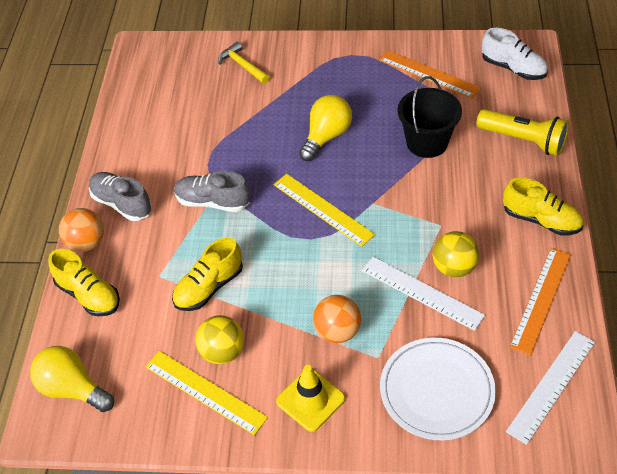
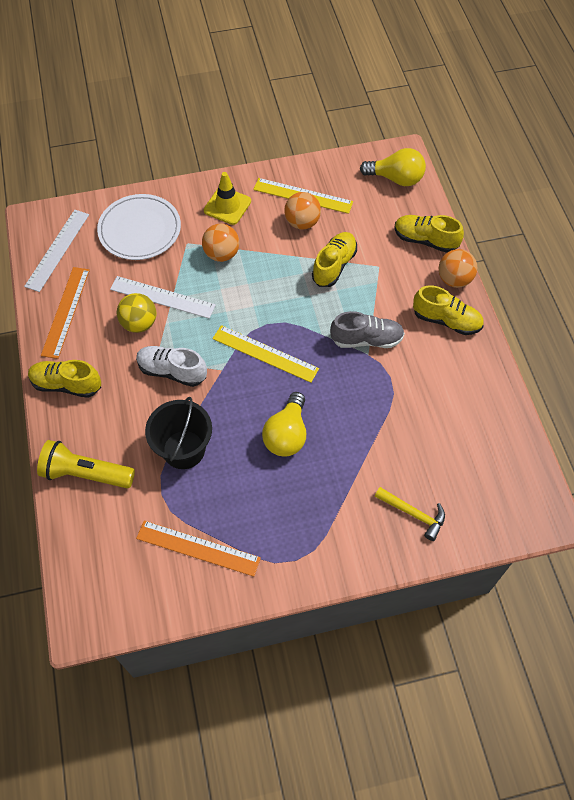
camera: 160 degrees right, 10 degrees up
grey shoe [89,172,152,221] -> yellow shoe [413,285,484,335]
yellow ball [195,315,244,364] -> orange ball [284,192,321,229]
white shoe [482,28,548,80] -> white shoe moved to [136,346,207,387]

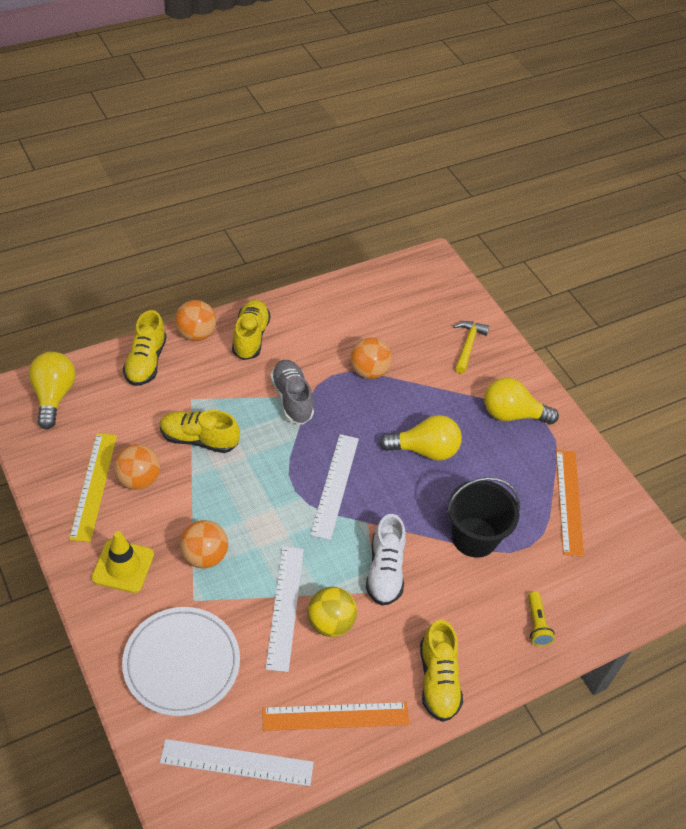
camera: 110 degrees left, 10 degrees down
yellow flashlight [37,440,135,488] -> yellow flashlight [528,591,555,646], size x0.53
yellow ruler [212,325,319,383] -> white ruler [310,434,359,540]
none -> orange ball [350,337,392,379]
none -> yellow light bulb [484,377,559,424]

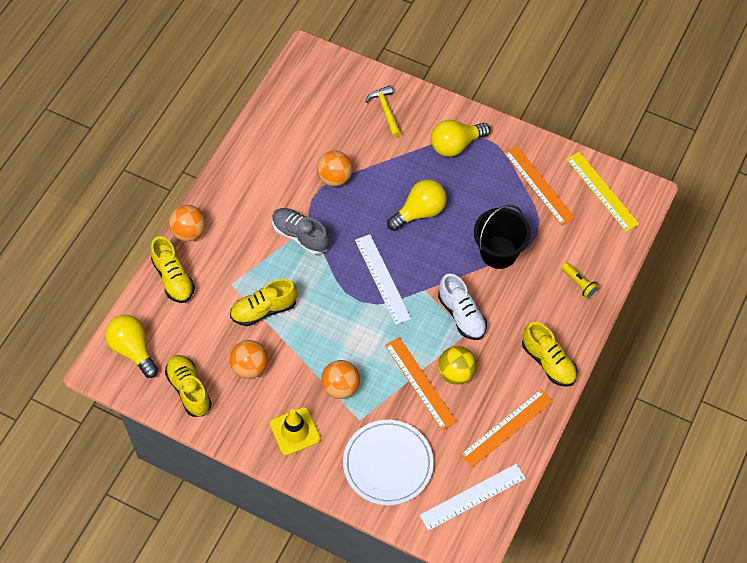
camera: 30 degrees left, 10 degrees up
yellow ruler [69,433,117,542] -> yellow ruler moved to [566,152,639,232]
yellow shoe [232,300,271,360] -> yellow shoe moved to [165,355,212,417]
white ruler [265,546,304,672] -> orange ruler [385,337,457,430]

